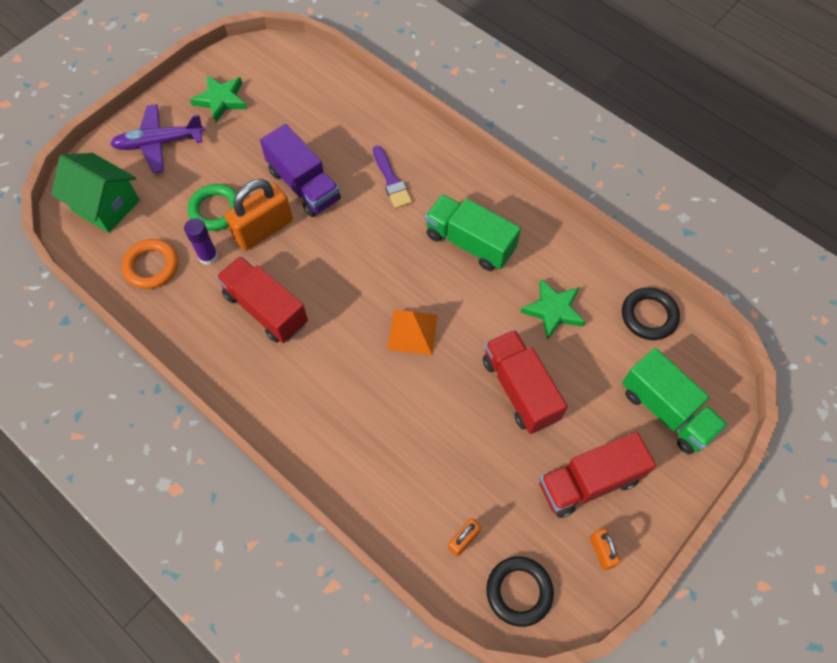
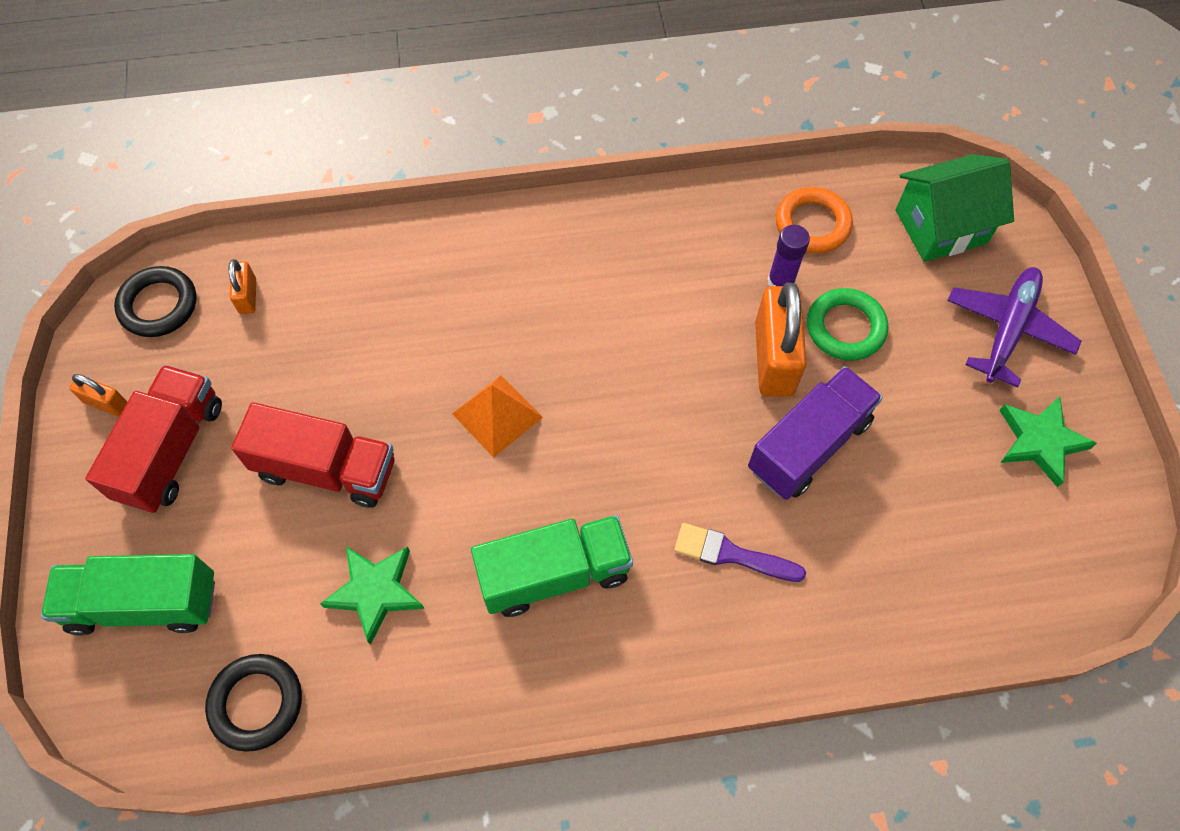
camera: 130 degrees right, 0 degrees up
red truck [216,256,308,343] -> none
purple truck [260,124,341,217] -> purple truck turned 135 degrees clockwise [748,366,883,500]

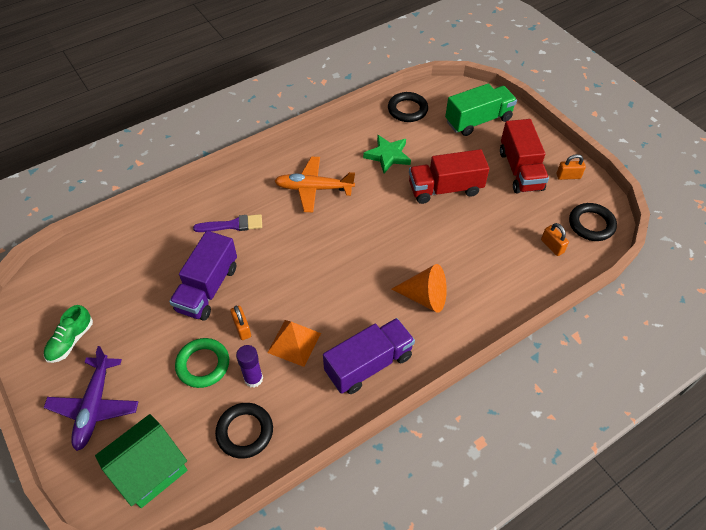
camera: 155 degrees right, 10 degrees down
orange pyramid [452,375,543,458] -> orange pyramid moved to [267,320,321,367]
green truck [471,515,633,617] -> orange plane [275,156,355,212]
orange padlock [755,283,806,397] -> orange padlock [230,306,251,340], size x0.49
orange ring [776,187,853,253] -> black ring [215,403,273,459]
green star [999,396,1097,488] -> green shoe [44,305,93,363]
none -> purple truck [323,318,415,394]
none -> orange cone [391,264,447,313]

